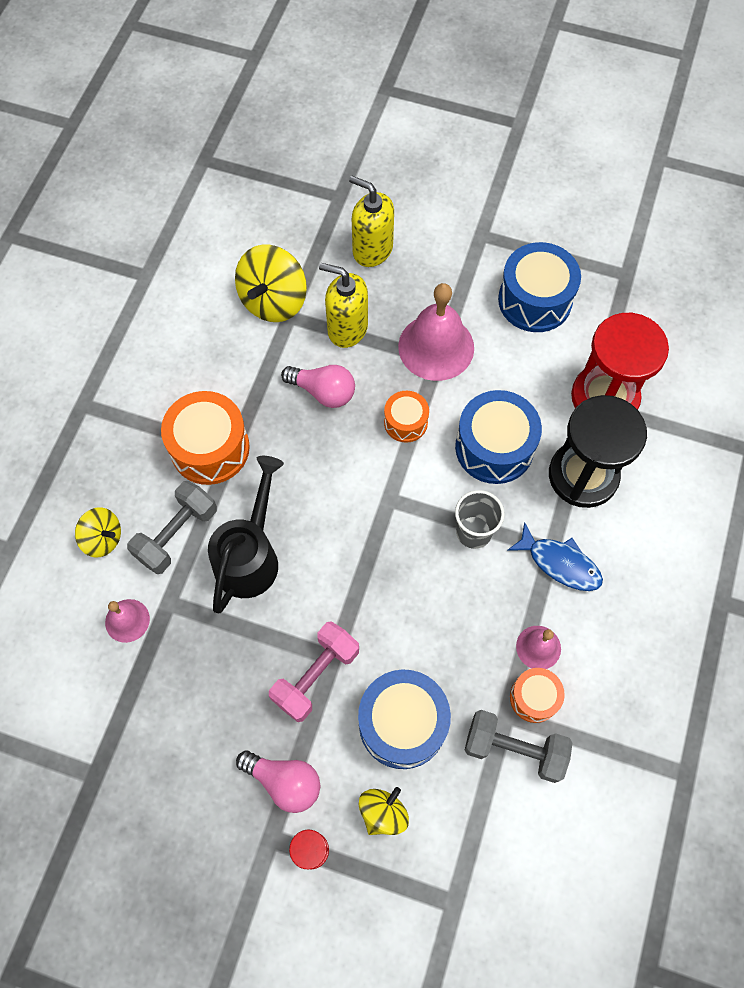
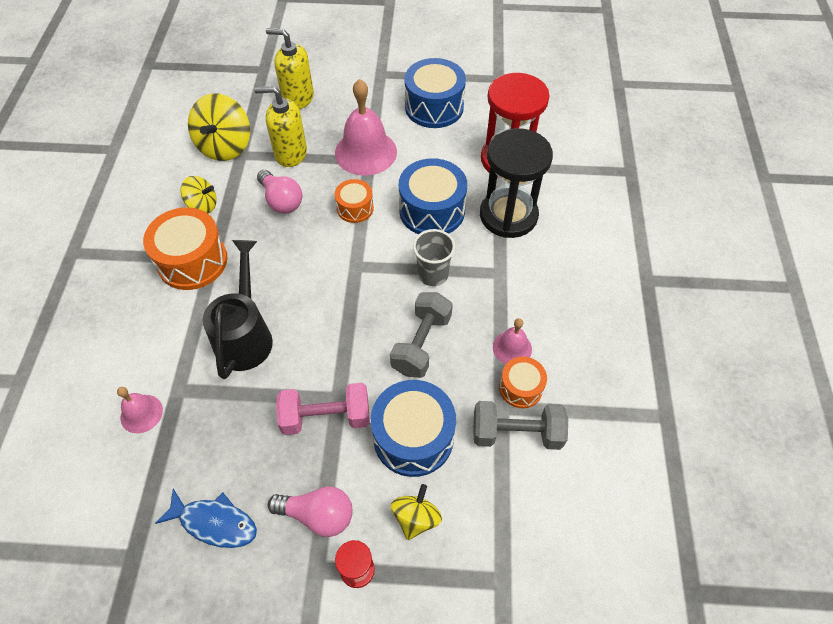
camera: 15 degrees left, 10 degrees down
yellow spinning top [75,507,121,558] -> yellow spinning top moved to [181,176,217,213]
grey dumbbell [127,481,217,574] -> grey dumbbell moved to [390,292,453,378]
pink dumbbell [269,621,359,722] -> pink dumbbell turned 60 degrees clockwise [276,383,370,435]
pink light bulb [281,365,355,408] -> pink light bulb turned 45 degrees clockwise [257,170,302,214]
blue fish [507,522,603,591] -> blue fish moved to [155,489,257,548]

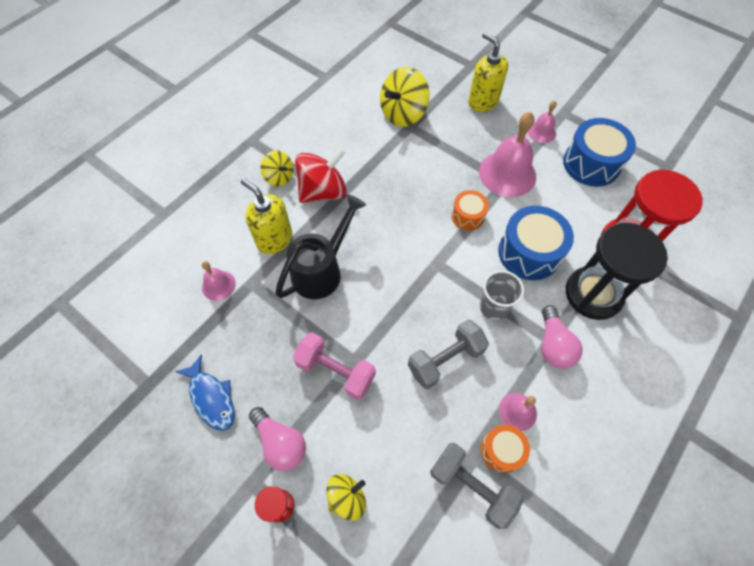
camera: 35 degrees right, 5 degrees up
orange drum [143,207,227,290] -> red spinning top [295,147,347,203]
yellow spinning top [181,176,217,213] -> yellow spinning top moved to [261,150,293,186]
yellow soap dispenser [254,86,307,167] -> yellow soap dispenser moved to [241,178,292,254]
pink light bulb [257,170,302,214] -> pink light bulb moved to [541,305,583,369]
blue drum [371,380,456,477] -> none
none -> pink bell [528,101,557,143]

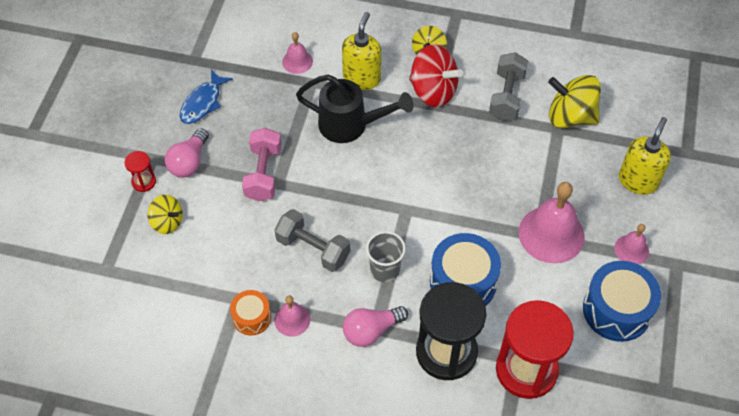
camera: 65 degrees right, 5 degrees down
grey dumbbell [430,443,524,529] -> grey dumbbell moved to [489,53,528,121]
orange drum [451,190,489,230] -> none

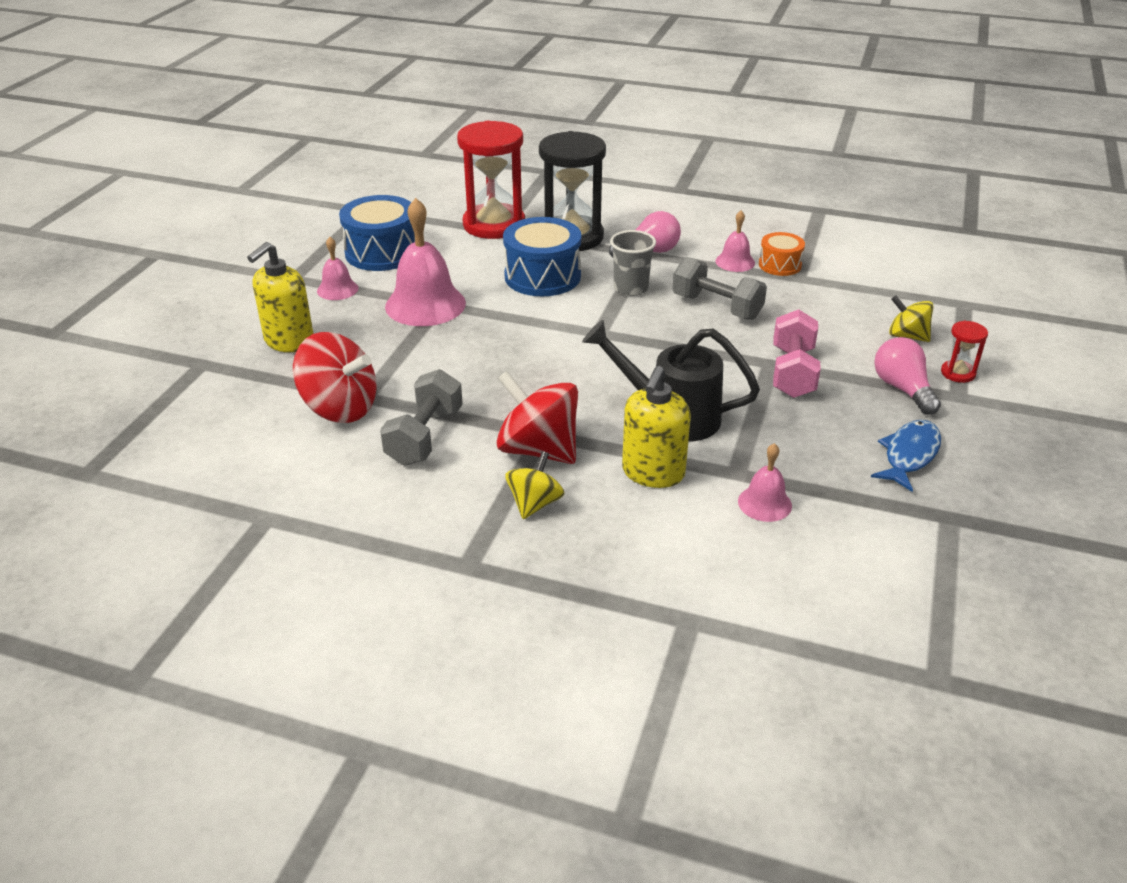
camera: 175 degrees left, 20 degrees down
pink light bulb [165,128,209,178] -> pink light bulb turned 45 degrees counterclockwise [874,337,941,415]
yellow spinning top [548,75,601,128] -> red spinning top [293,332,377,423]

